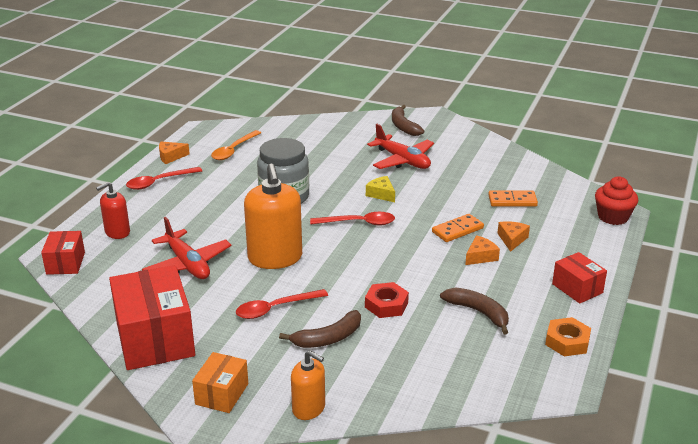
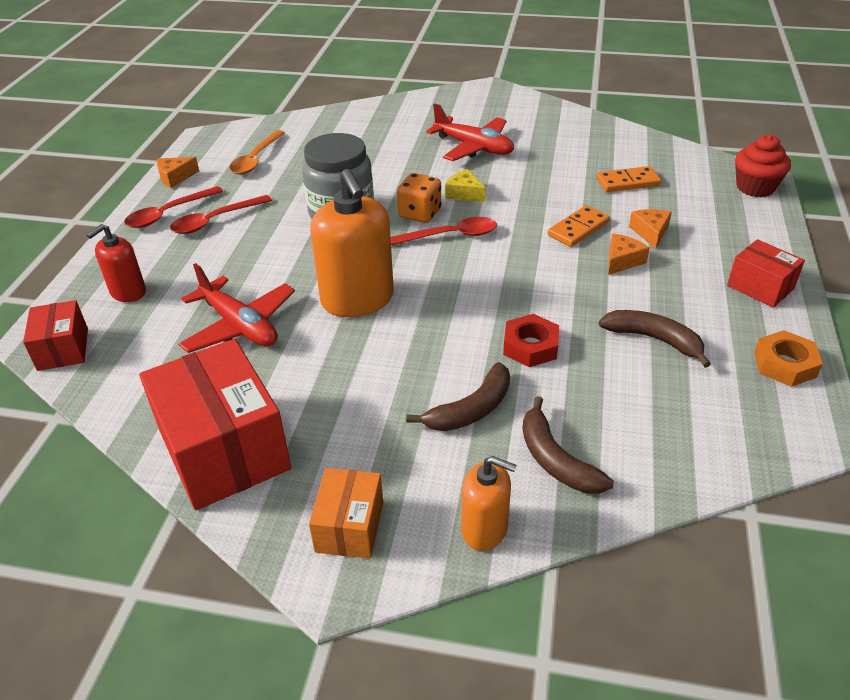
camera: 10 degrees left, 10 degrees up
red spoon [236,289,328,319] -> red spoon moved to [170,195,272,234]
brown banana [392,105,424,136] -> brown banana moved to [522,396,614,494]
none -> orange dice [397,173,441,223]

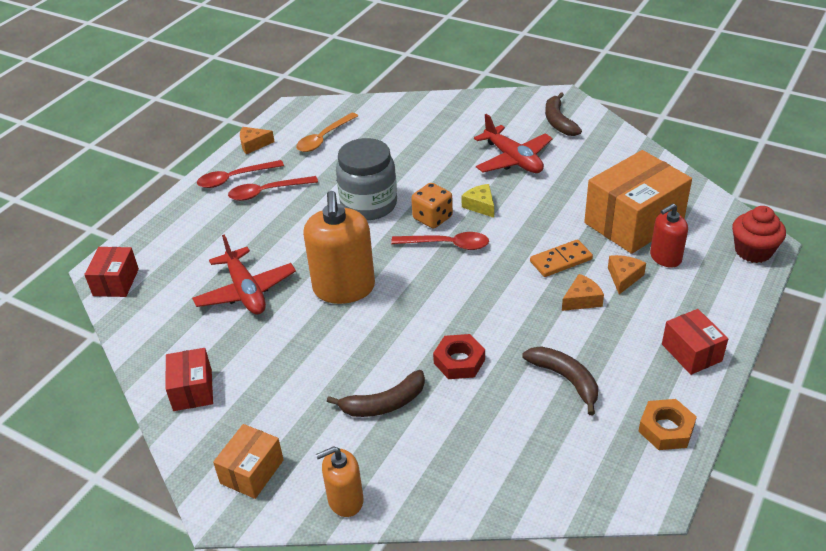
camera: 20 degrees right, 0 degrees up
red soap dispenser [86,224,146,302] -> red soap dispenser moved to [650,204,688,267]
red box [139,339,291,510] -> red box [166,348,213,411], size x0.52
orange soap dispenser [461,456,517,551] -> orange soap dispenser turned 120 degrees clockwise [316,446,363,517]
brown banana [522,396,614,494] -> brown banana moved to [545,92,582,136]
orange domino [596,166,661,192] -> orange box [584,150,692,254]

